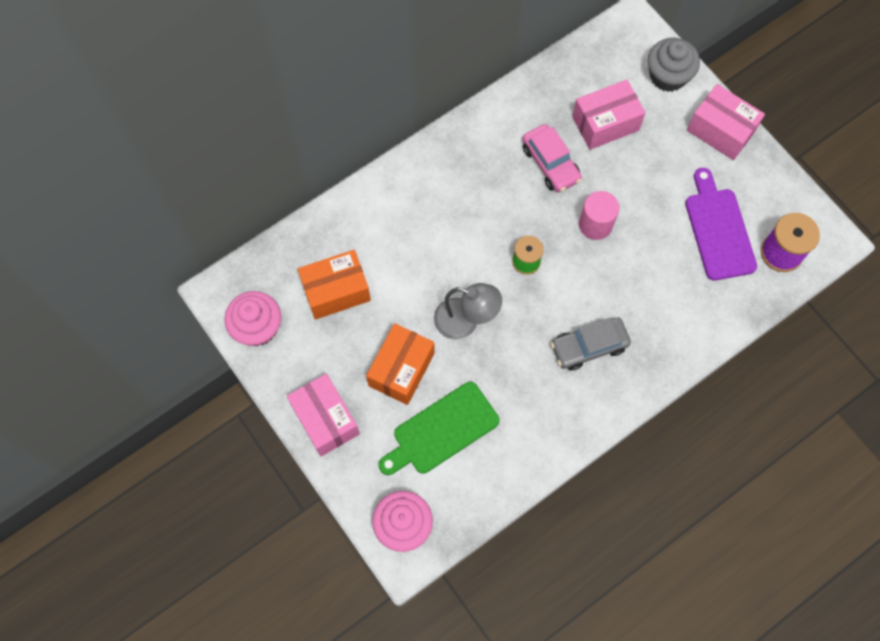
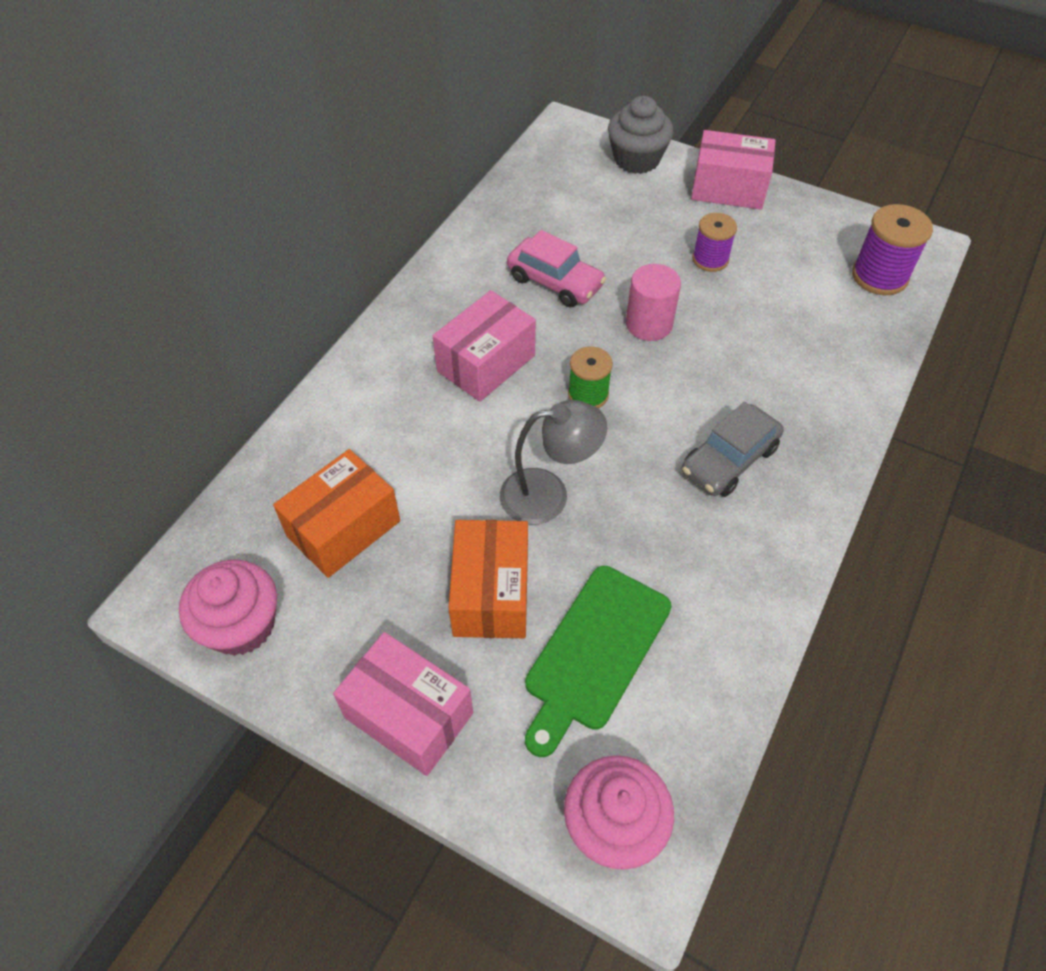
camera: 25 degrees left, 15 degrees down
pink box [572,80,646,150] -> pink box moved to [433,290,536,402]
purple cutting board [685,168,757,281] -> none
none -> purple spool [692,213,737,272]

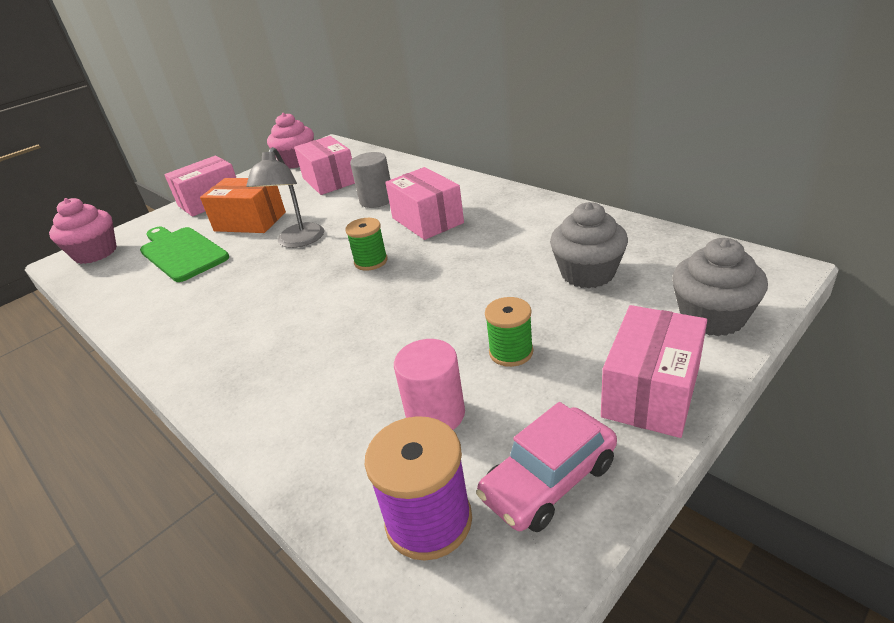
camera: 110 degrees right, 20 degrees down
orange box [273,449,400,578] -> pink box [294,136,355,195]
pink car [507,230,606,307] -> pink car moved to [476,402,617,532]
pink cylinder [626,264,681,341] -> pink cylinder moved to [394,339,465,430]
grey car [682,402,784,497] -> none
purple spool [692,213,737,272] -> green spool [485,297,533,367]
none -> grey cylinder [350,152,390,208]
none -> grey cupcake [550,202,628,288]

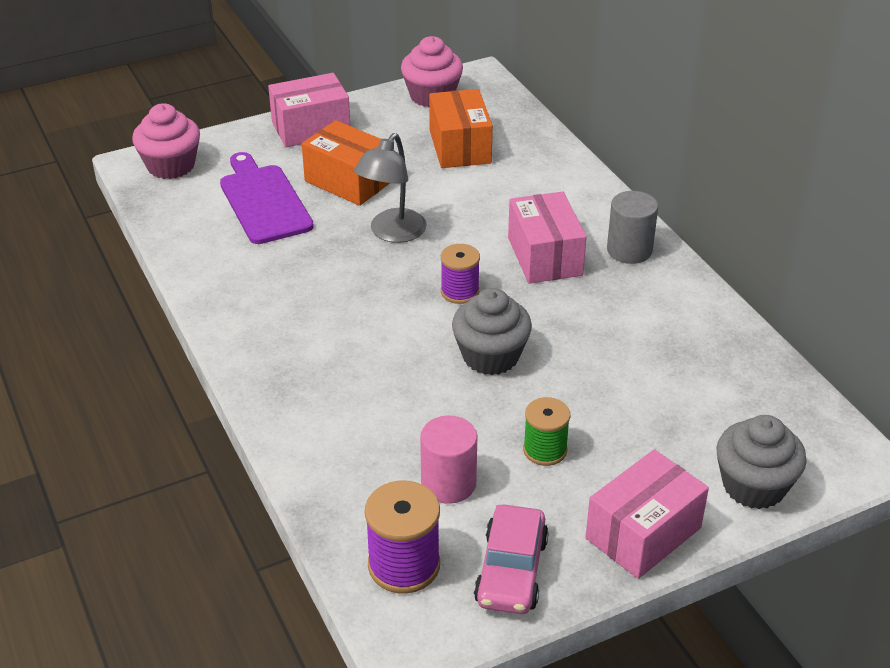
camera: 15 degrees right, 5 degrees up
green cutting board [140,227,229,282] -> purple cutting board [220,152,314,244]
pink box [294,136,355,195] -> orange box [429,89,493,168]
green spool [345,218,388,271] -> purple spool [441,244,480,304]
grey cylinder [350,152,390,208] -> grey cylinder moved to [607,191,658,264]
pink car [476,402,617,532] -> pink car turned 60 degrees counterclockwise [474,505,549,614]
grey cupcake [550,202,628,288] -> grey cupcake moved to [452,288,532,375]

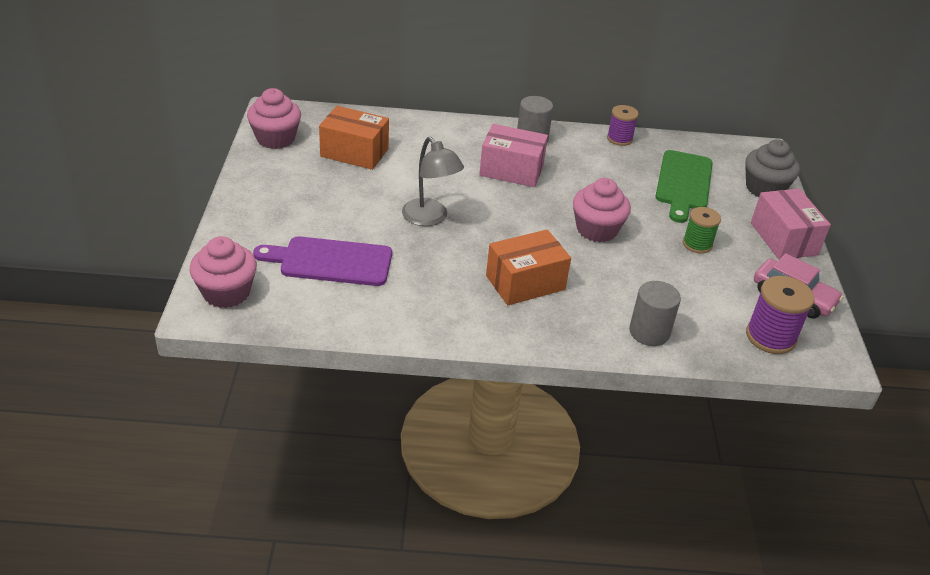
camera: 65 degrees left, 0 degrees up
pink box [268,73,350,147] -> none
orange box [302,120,390,206] -> orange box moved to [486,229,571,305]
pink cylinder [420,416,477,504] -> none
purple spool [441,244,480,304] -> purple spool moved to [607,105,639,146]
grey cupcake [452,288,532,375] -> pink cupcake [573,178,631,243]
none -> grey cylinder [629,281,681,346]
none -> green cutting board [655,150,713,223]

